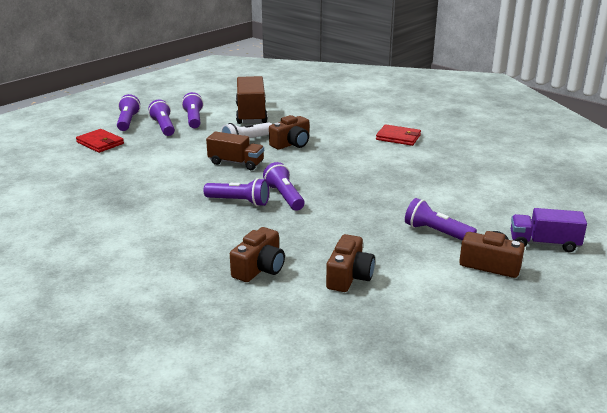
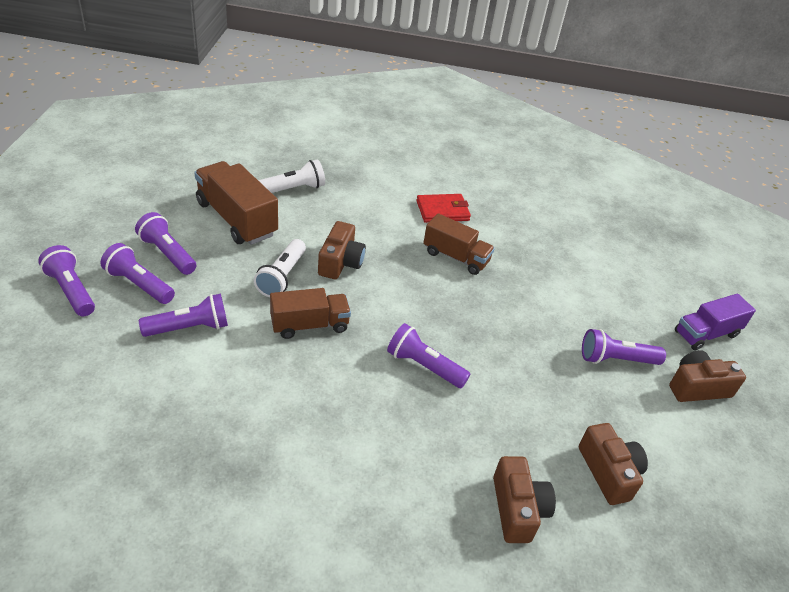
camera: 40 degrees left, 15 degrees up
red wallet [76,129,124,153] -> none
purple flashlight [203,178,269,206] -> purple flashlight moved to [139,293,228,337]
none -> white flashlight [258,160,325,193]
none -> brown truck [423,213,495,275]

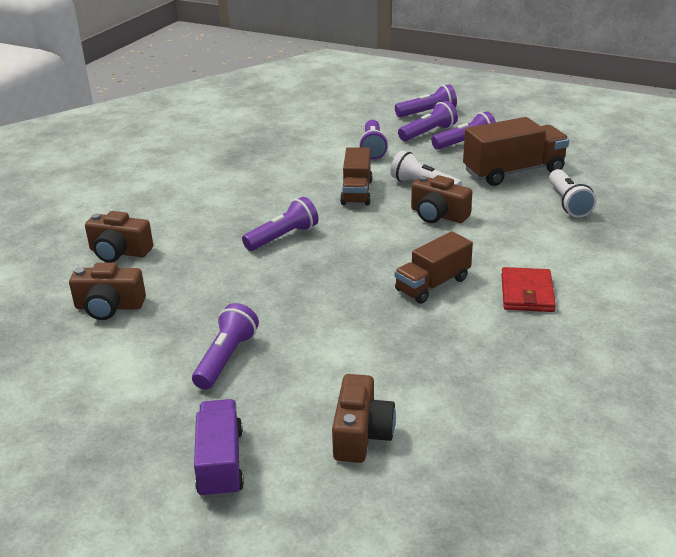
camera: 115 degrees right, 10 degrees down
brown camera [669,350,746,402] -> brown camera moved to [332,374,396,463]

